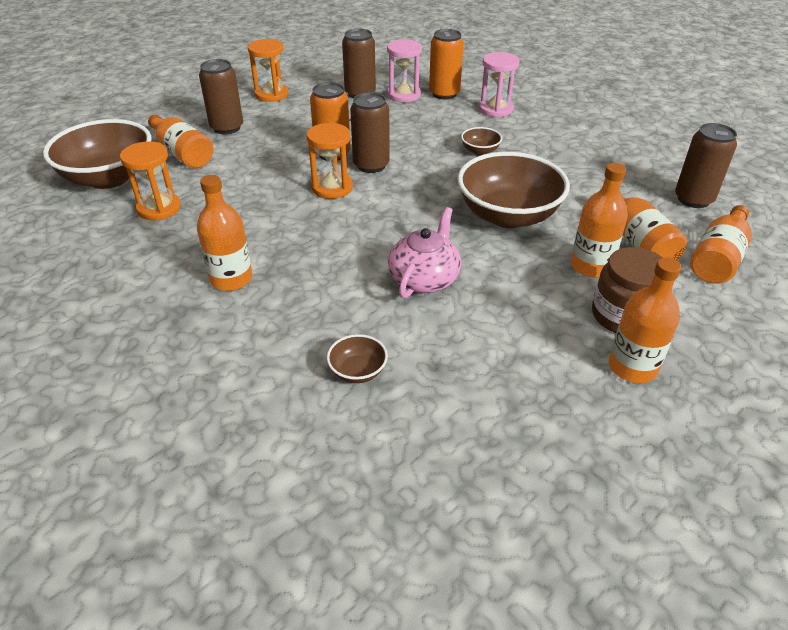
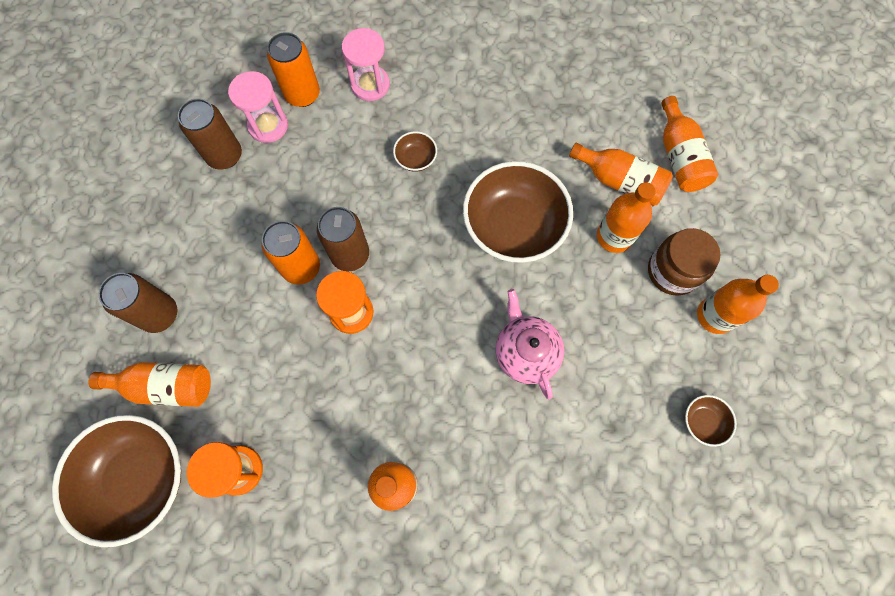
camera: 45 degrees left, 30 degrees up
orange hourglass [248,39,288,102] -> none
brown bowl [327,334,388,383] -> brown bowl moved to [685,395,737,447]
brown can [675,123,737,208] -> none

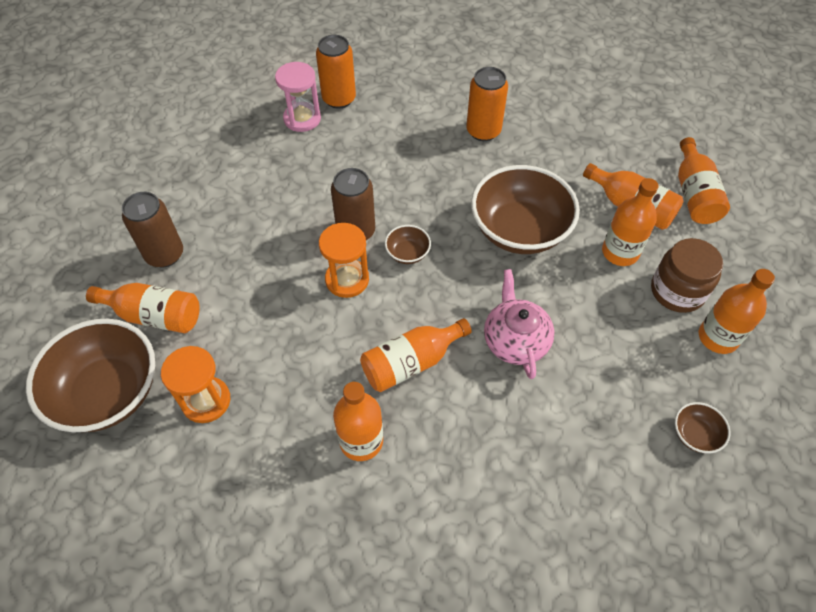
camera: 10 degrees right, 15 degrees down
brown can [178,98,242,169] -> none
orange can [262,221,320,285] -> orange can moved to [466,67,508,141]
pink hourglass [342,28,390,101] -> none
brown bowl [393,131,437,172] -> brown bowl moved to [385,225,431,264]
none -> orange bottle [360,318,472,392]

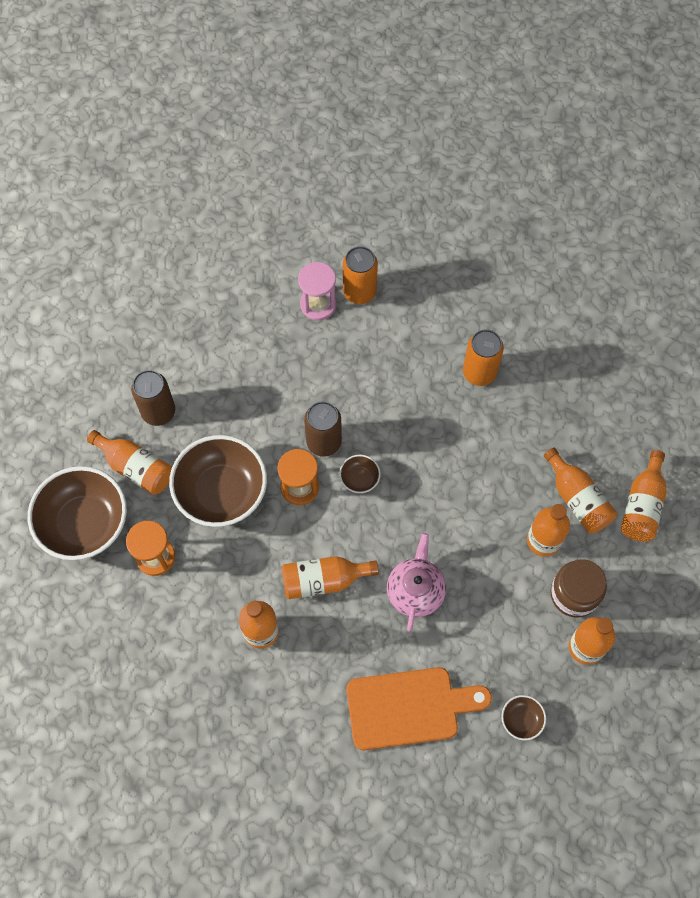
camera: 20 degrees right, 10 degrees up
brown bowl [471,165,580,254] -> brown bowl moved to [169,435,267,527]
none -> orange cutting board [347,667,492,750]

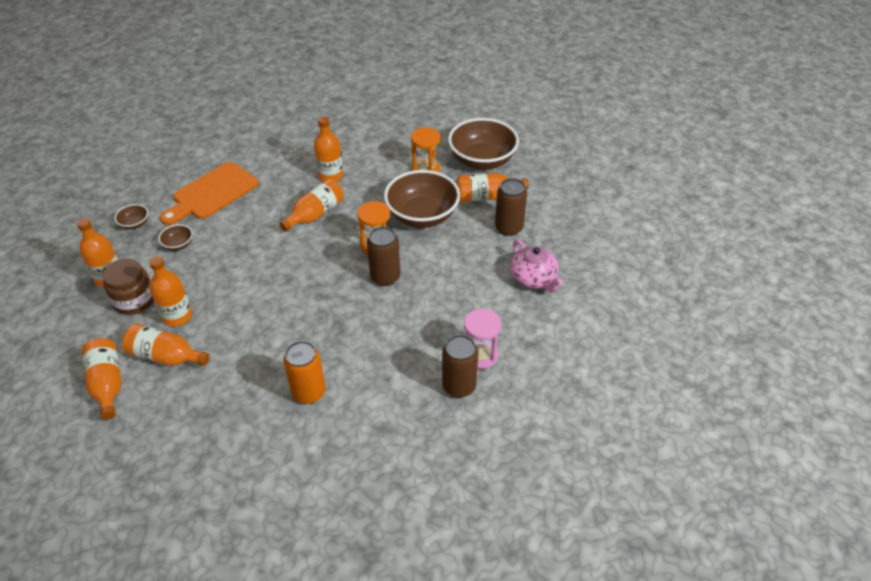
camera: 140 degrees right, 20 degrees down
brown bowl [339,455,381,493] -> brown bowl moved to [158,224,193,251]
orange can [343,246,378,304] -> brown can [442,335,478,398]
pink teapot [387,533,446,632] -> pink teapot moved to [510,240,563,292]

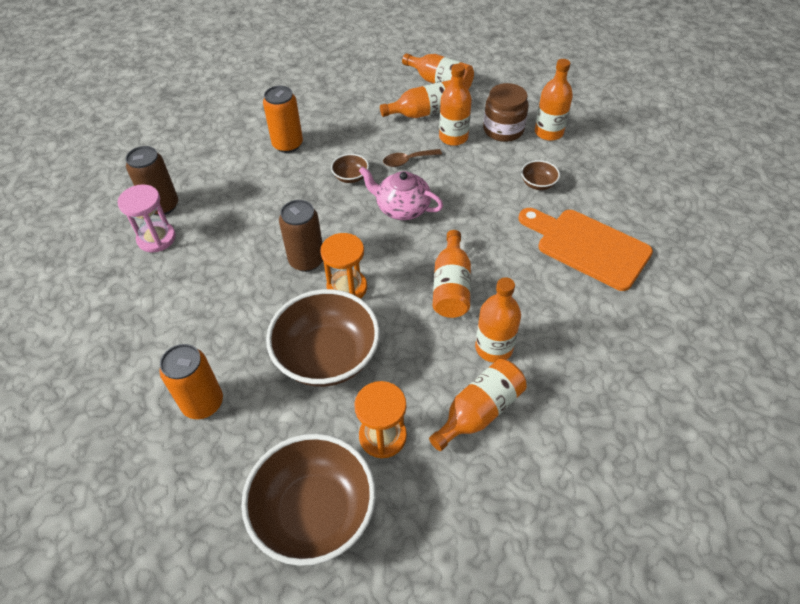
camera: 145 degrees right, 5 degrees up
brown bowl [114,204,148,229] -> brown bowl moved to [331,154,369,183]
orange cutting board [160,162,258,225] -> orange cutting board turned 60 degrees counterclockwise [518,208,653,291]
orange bottle [456,173,529,202] -> orange bottle moved to [429,359,527,451]
brown can [495,178,527,236] -> orange can [160,344,223,419]
pink teapot [510,240,563,292] -> pink teapot moved to [359,166,443,220]
none -> brown spoon [383,149,442,167]

